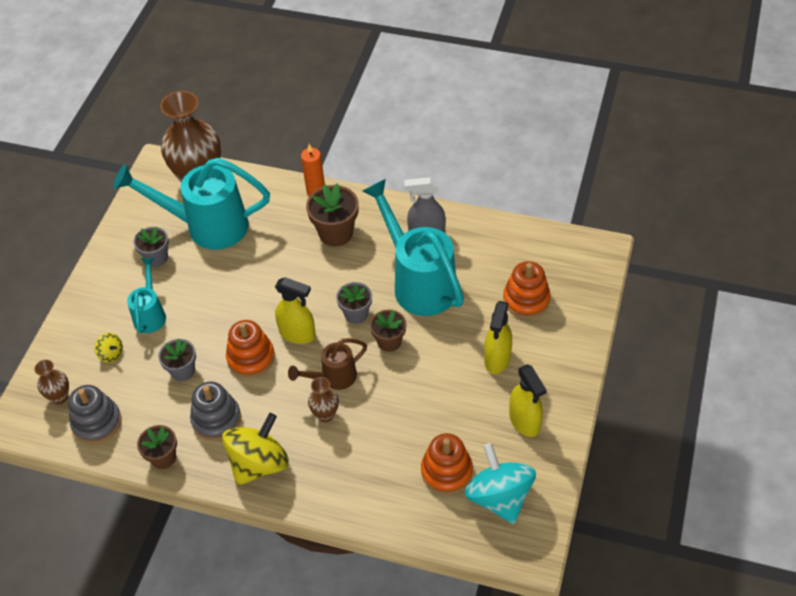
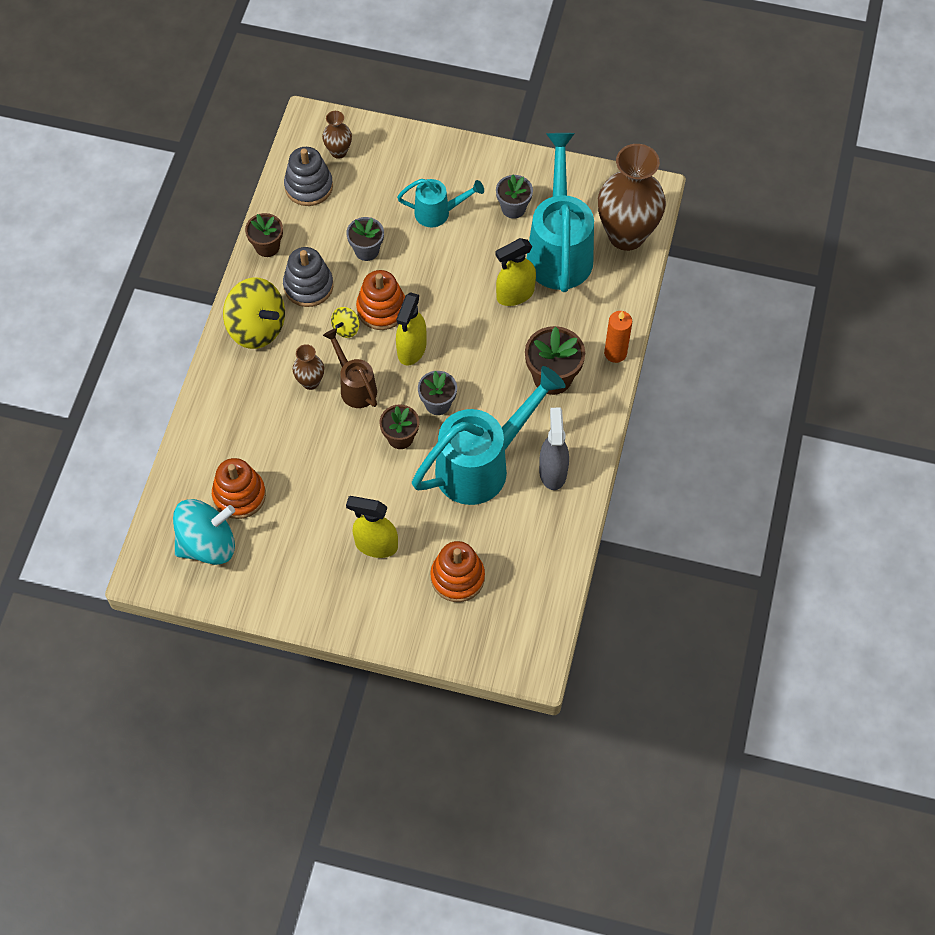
camera: 85 degrees right, 10 degrees up
yellow spinning top [94,333,123,363] -> yellow spinning top moved to [331,307,359,338]
yellow spray bottle [509,364,547,437] -> yellow spray bottle moved to [495,238,536,306]

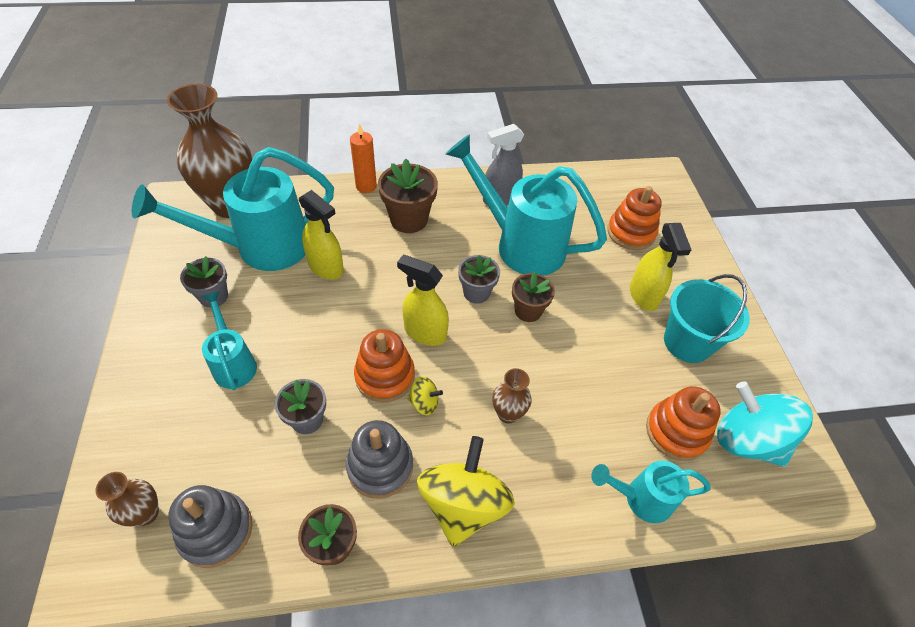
camera: 115 degrees left, 10 degrees down
brown watering can [323,328,377,408] -> none
yellow spray bottle [396,292,426,366] -> yellow spray bottle turned 150 degrees counterclockwise [397,255,449,346]
none -> turquoise watering can [591,460,711,523]
none -> turquoise bucket [664,274,750,363]

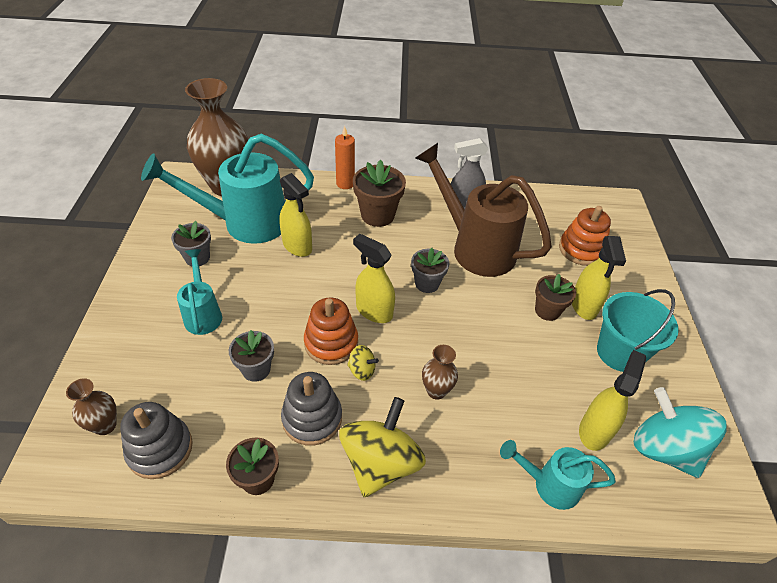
camera: 10 degrees right, 5 degrees down
turquoise watering can [446,134,607,276] -> brown watering can [415,143,552,277]
brown flower pot [512,272,555,322] -> brown flower pot moved to [535,274,576,321]
orange stacking toy [646,386,721,461] -> yellow spray bottle [579,350,646,451]

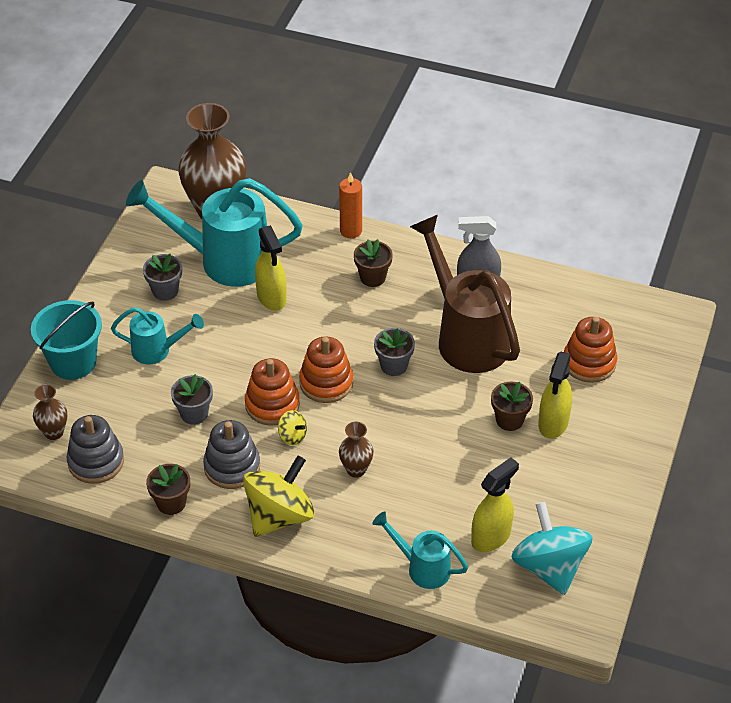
camera: 20 degrees right, 0 degrees up
turquoise watering can [177,249,222,335] -> turquoise watering can turned 90 degrees clockwise [111,307,204,364]
brown flower pot [353,160,406,227] -> brown flower pot [354,239,393,287], size x0.65
yellow spray bottle [353,234,395,323] -> orange stacking toy [299,336,353,403]
turquoise bucket [597,289,678,372] -> turquoise bucket moved to [31,300,102,380]

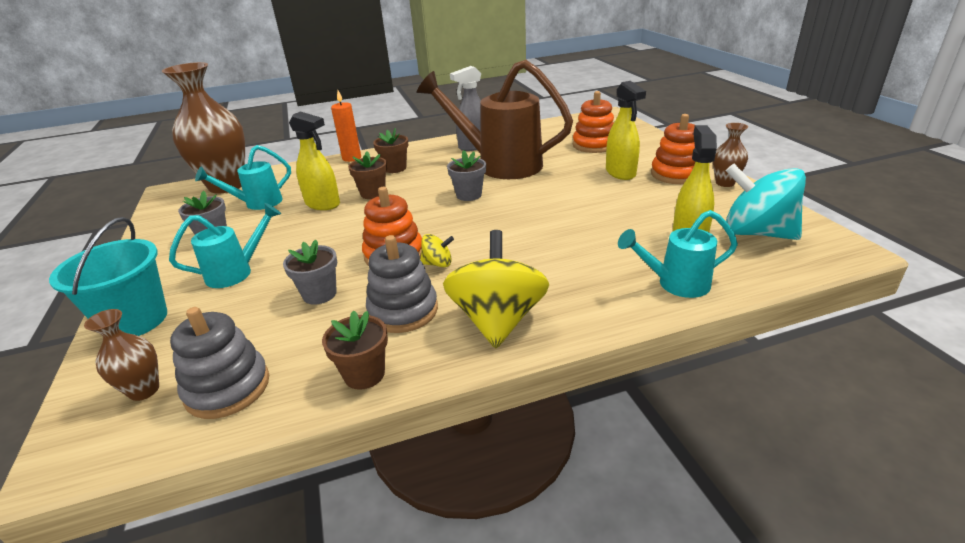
camera: 35 degrees left, 15 degrees down
turquoise watering can [126,178,303,287] -> turquoise watering can [195,145,291,210], size x0.52
orange stacking toy [299,336,353,403] -> orange stacking toy moved to [651,114,695,184]
brown vase [339,422,374,478] -> brown vase moved to [713,123,748,187]
brown flower pot [491,382,533,431] -> brown flower pot moved to [348,151,387,199]

